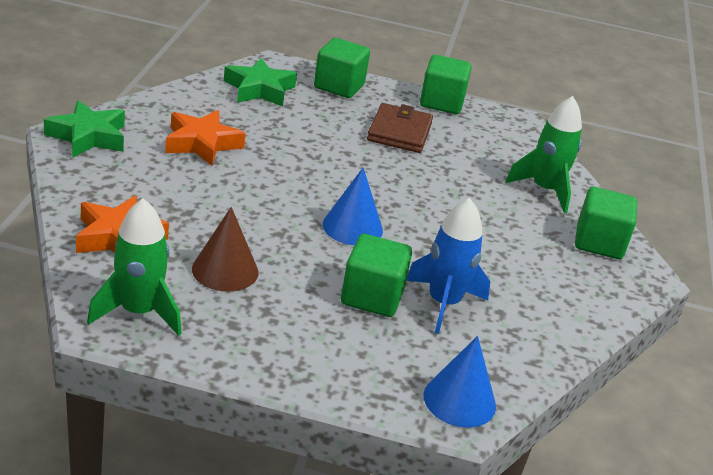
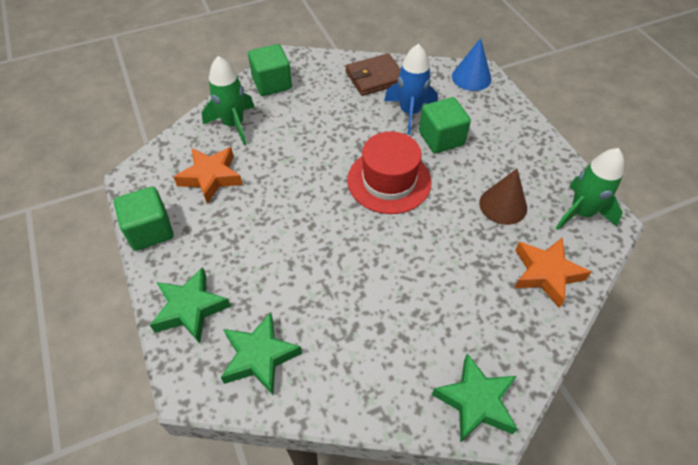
camera: 120 degrees left, 20 degrees up
orange star [165,110,246,166] -> orange star moved to [174,147,243,204]
green cube [314,38,370,98] -> green star [150,267,231,343]
blue cone [323,167,383,245] -> red hat [347,132,432,214]
brown wallet [367,103,433,153] -> brown wallet moved to [345,53,401,96]

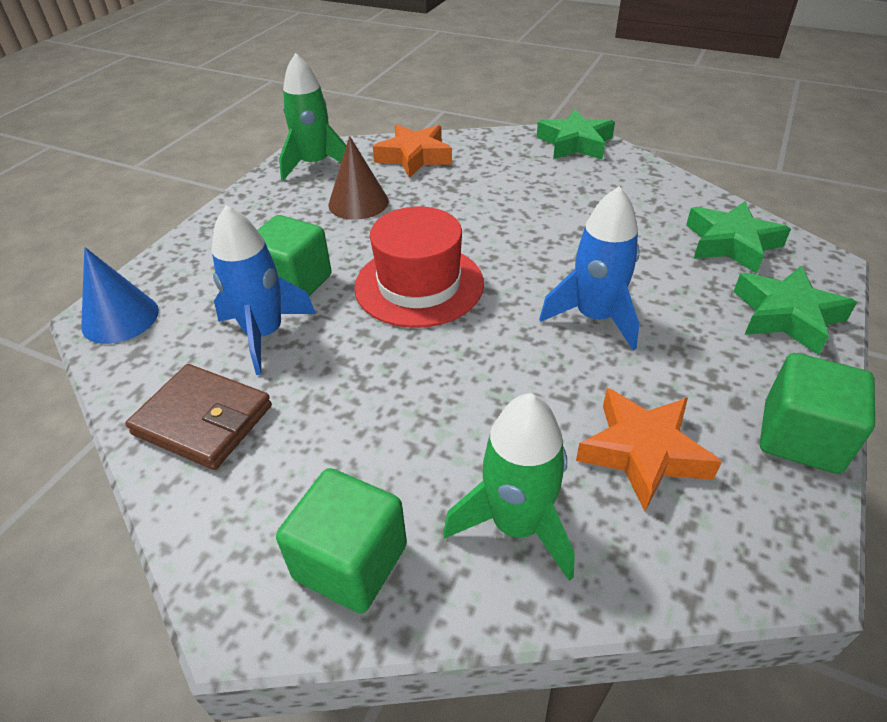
camera: 130 degrees left, 10 degrees down
none -> blue rocket [539,186,640,350]

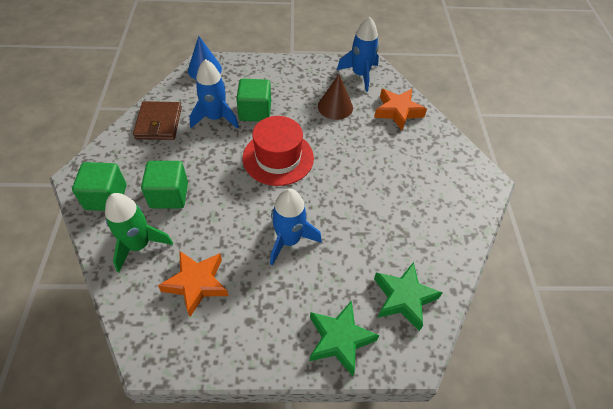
camera: 60 degrees right, 10 degrees up
green rocket [279,53,347,181] -> blue rocket [337,17,379,92]
green star [537,110,615,160] -> none
green cube [760,353,875,474] -> green cube moved to [141,161,188,208]

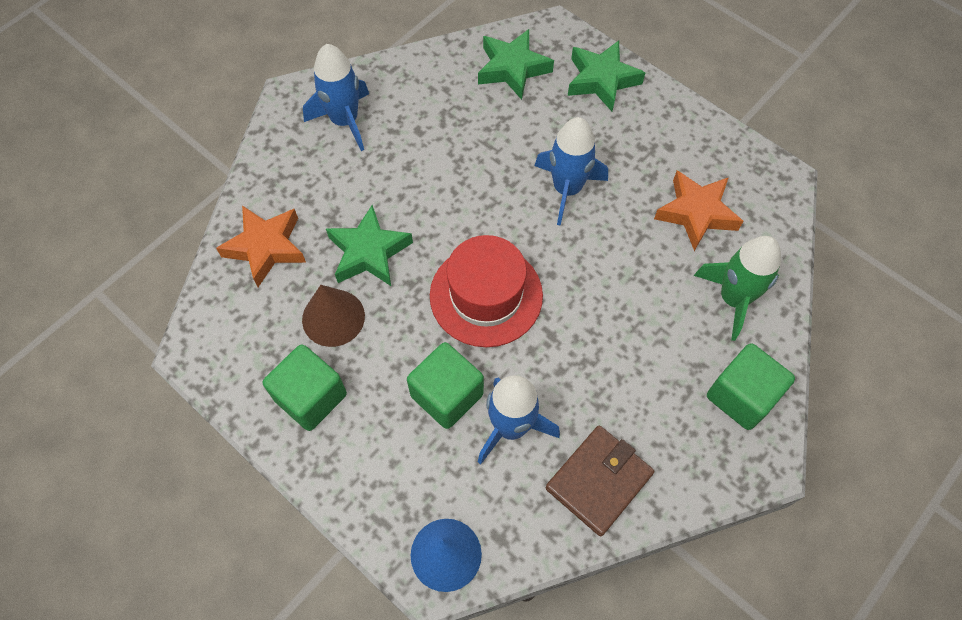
camera: 135 degrees left, 10 degrees up
green cube [141,161,188,208] -> green cube moved to [263,344,347,431]
blue rocket [337,17,379,92] -> blue rocket moved to [303,44,369,151]
none -> green star [326,205,413,286]

